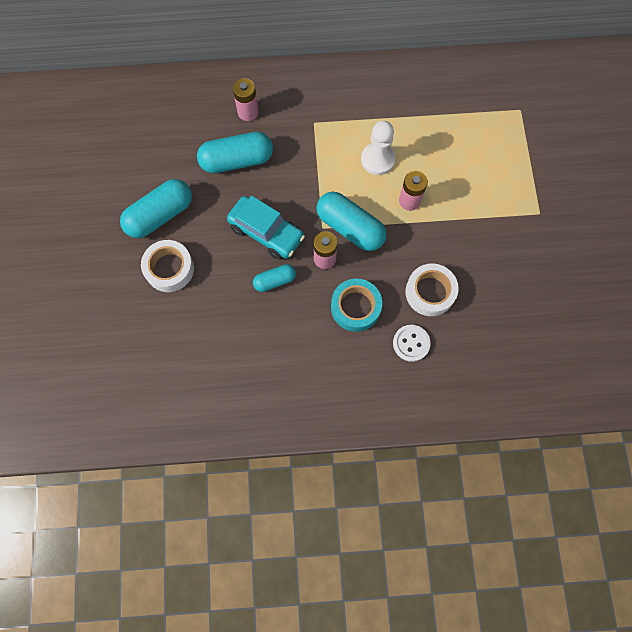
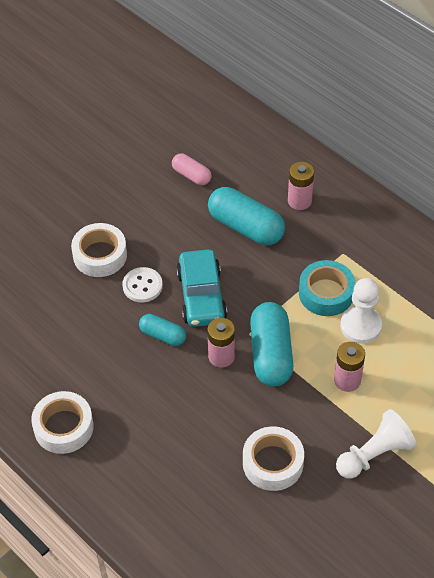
camera: 50 degrees right, 20 degrees down
turquoise capsule [120,179,192,238] -> none
turquoise tape [331,279,382,332] -> turquoise tape moved to [299,260,356,316]
white button [393,325,431,362] -> white button moved to [122,267,163,302]
none -> white tape [31,391,94,454]
none -> pink capsule [172,153,212,185]
none -> white pawn [336,409,416,479]

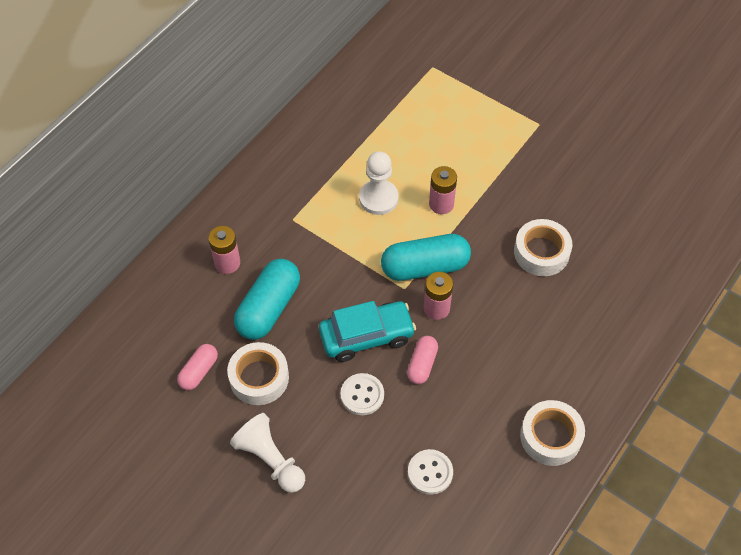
camera: 100 degrees left, 5 degrees up
white tape [71,223,127,277] -> white tape moved to [227,342,289,405]
turquoise capsule [139,314,186,346] -> pink capsule [407,336,438,384]
turquoise tape [299,260,356,316] -> none
white pawn [336,409,416,479] -> white pawn moved to [230,413,305,493]
none -> white button [408,449,453,495]

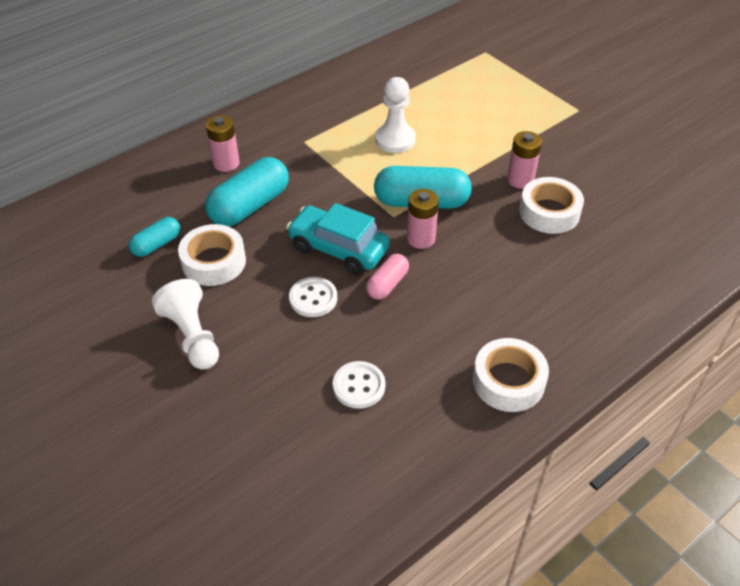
camera: 15 degrees right, 10 degrees down
pink capsule [177,344,218,390] -> turquoise capsule [129,217,180,257]
turquoise car [319,301,416,362] -> turquoise car turned 150 degrees counterclockwise [286,203,390,275]
pink battery [429,166,457,214] -> pink battery moved to [507,131,542,189]

